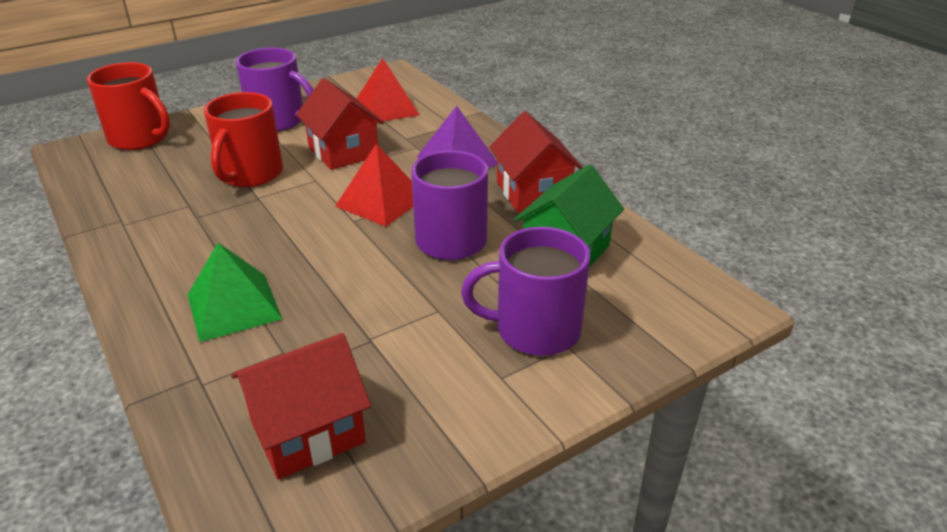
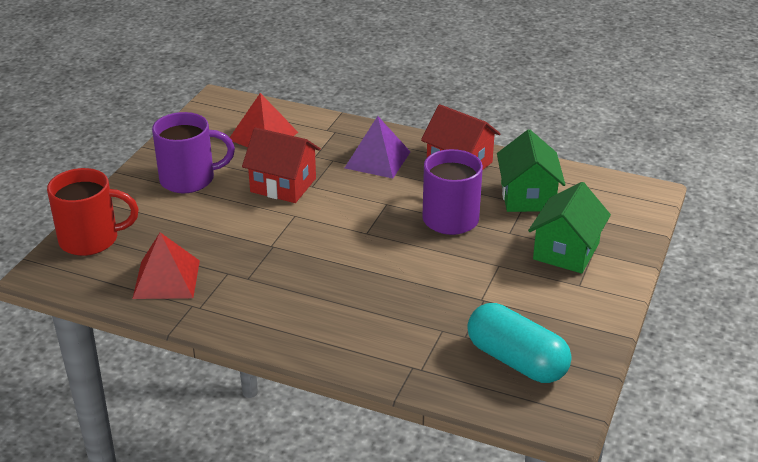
camera: 35 degrees left, 0 degrees up
green pyramid [188,243,282,342] -> none
red mug [204,92,283,187] -> none
red house [231,333,371,480] -> turquoise capsule [467,303,571,383]
red pyramid [335,144,413,227] -> red pyramid moved to [132,232,200,299]
purple mug [461,227,590,356] -> green house [528,182,611,274]

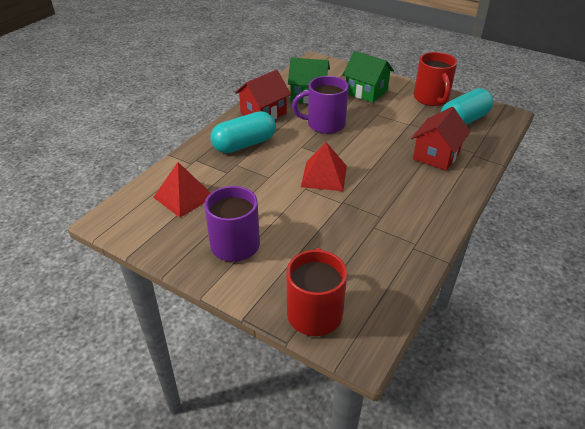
camera: 80 degrees left, 5 degrees up
red pyramid [132,232,200,299] -> red pyramid moved to [301,142,347,191]
red house [242,127,321,203] -> red house moved to [411,107,471,171]
purple pyramid [345,116,410,179] -> turquoise capsule [211,111,276,153]
none -> red mug [414,52,457,106]

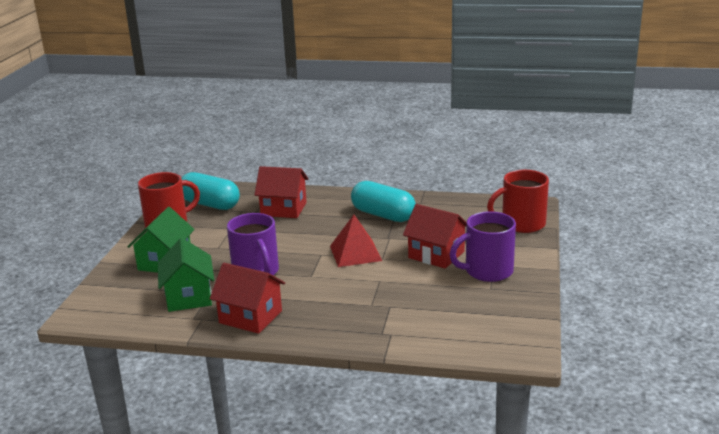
camera: 110 degrees left, 15 degrees down
red pyramid [153,162,211,217] -> none
turquoise capsule [211,111,276,153] -> turquoise capsule moved to [351,181,416,222]
none -> red house [403,204,467,269]

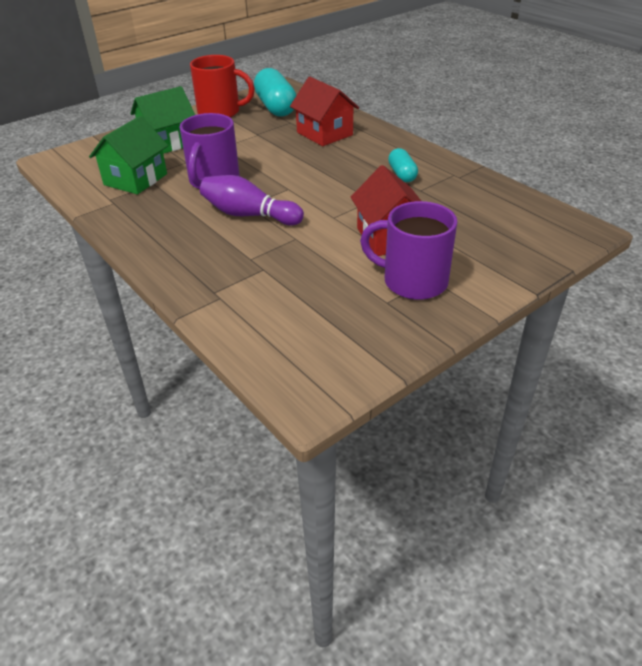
camera: 40 degrees right, 15 degrees up
red house [210,263,285,334] -> none
red pyramid [330,215,382,267] -> none
turquoise capsule [351,181,416,222] -> turquoise capsule [388,148,418,182], size x0.55
red mug [487,170,549,233] -> none
none -> purple bowling pin [200,175,304,225]

